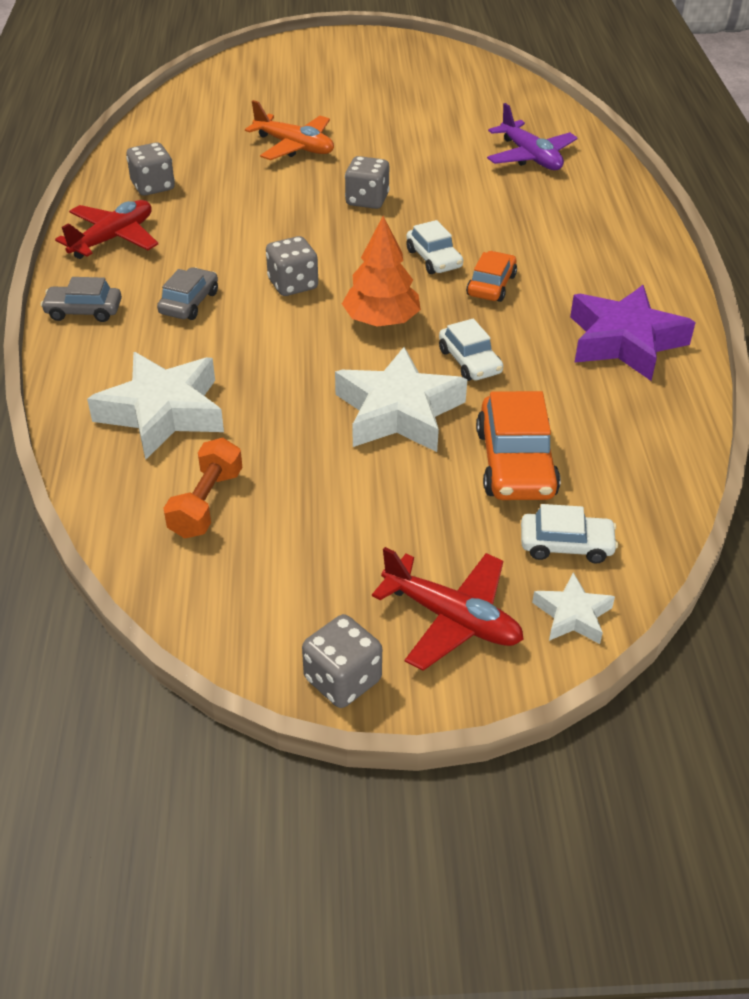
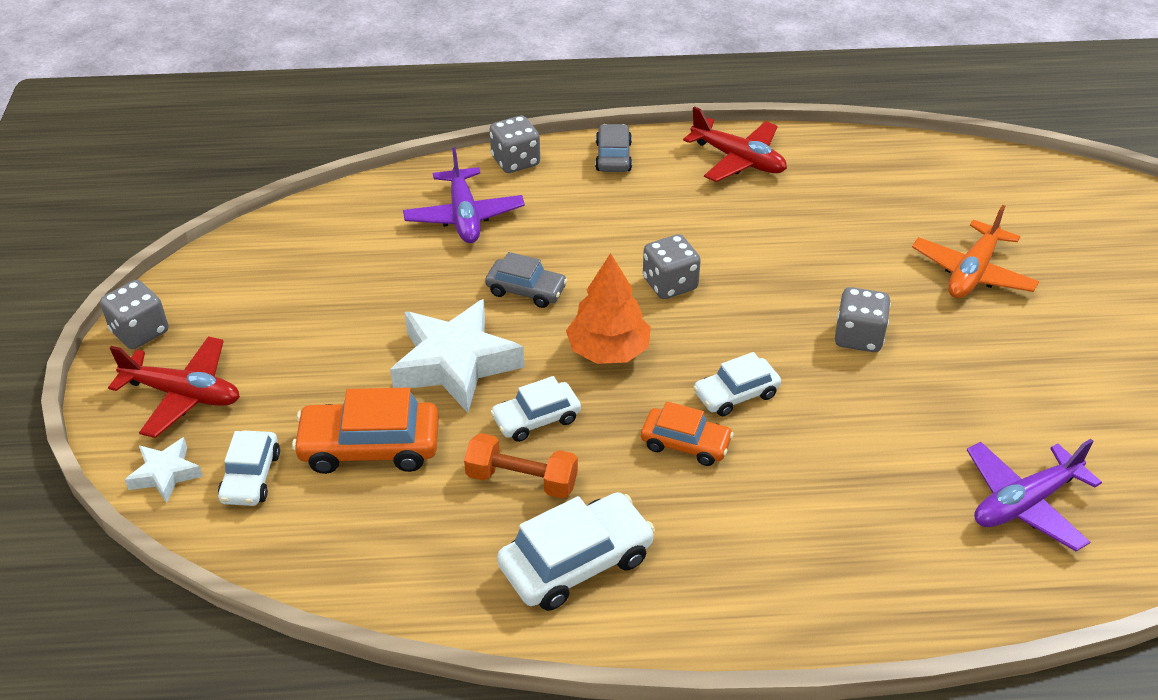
camera: 90 degrees right, 0 degrees up
white star [87,352,224,460] -> purple plane [403,148,525,243]
grey dice [126,142,175,196] -> grey dice moved to [490,116,540,173]
grey car [157,267,218,320] -> grey car moved to [485,252,567,308]
orange dumbbell [163,438,242,539] -> orange dumbbell moved to [464,433,578,499]
red plane [372,547,524,671] -> red plane turned 105 degrees counterclockwise [108,336,240,438]
purple star [570,285,696,381] -> white car [497,492,655,611]

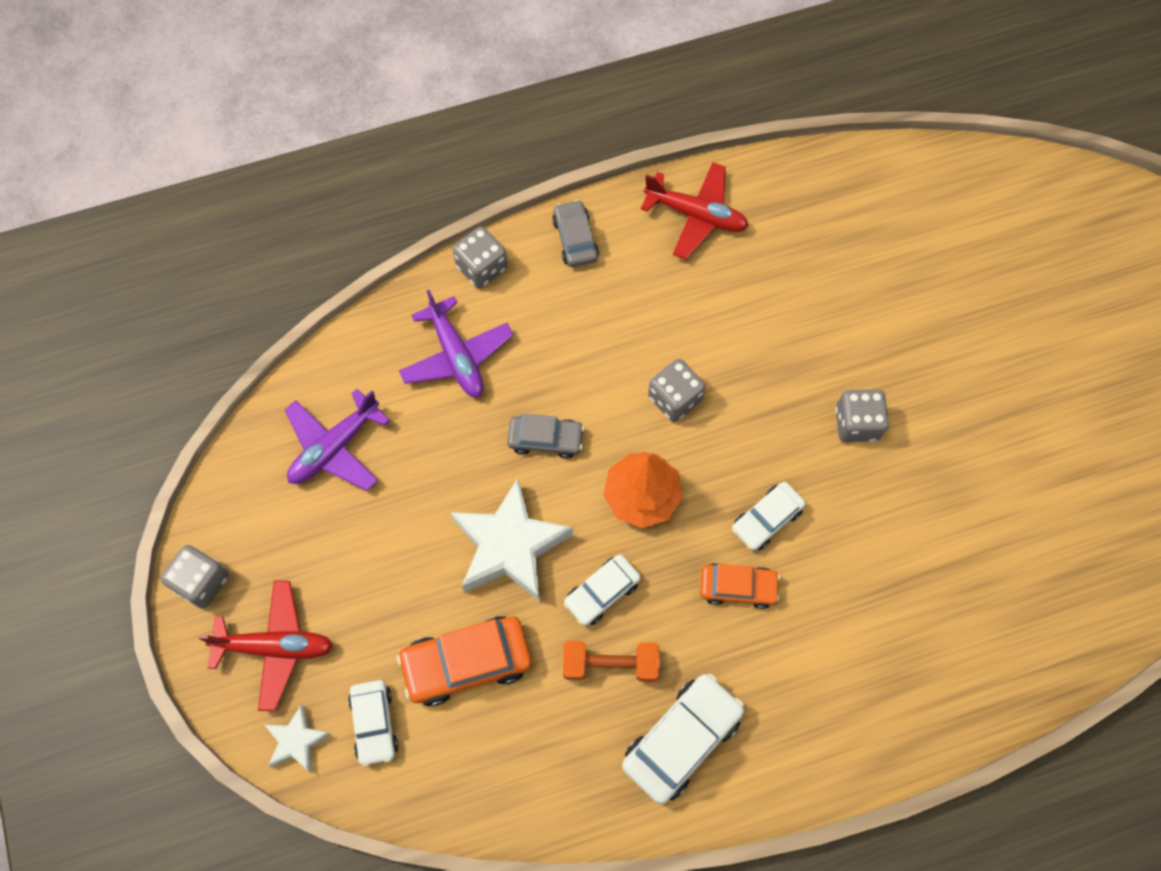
camera: 15 degrees left, 25 degrees up
orange plane [912,205,1039,298] -> none
purple plane [967,439,1102,551] -> purple plane moved to [285,389,390,491]

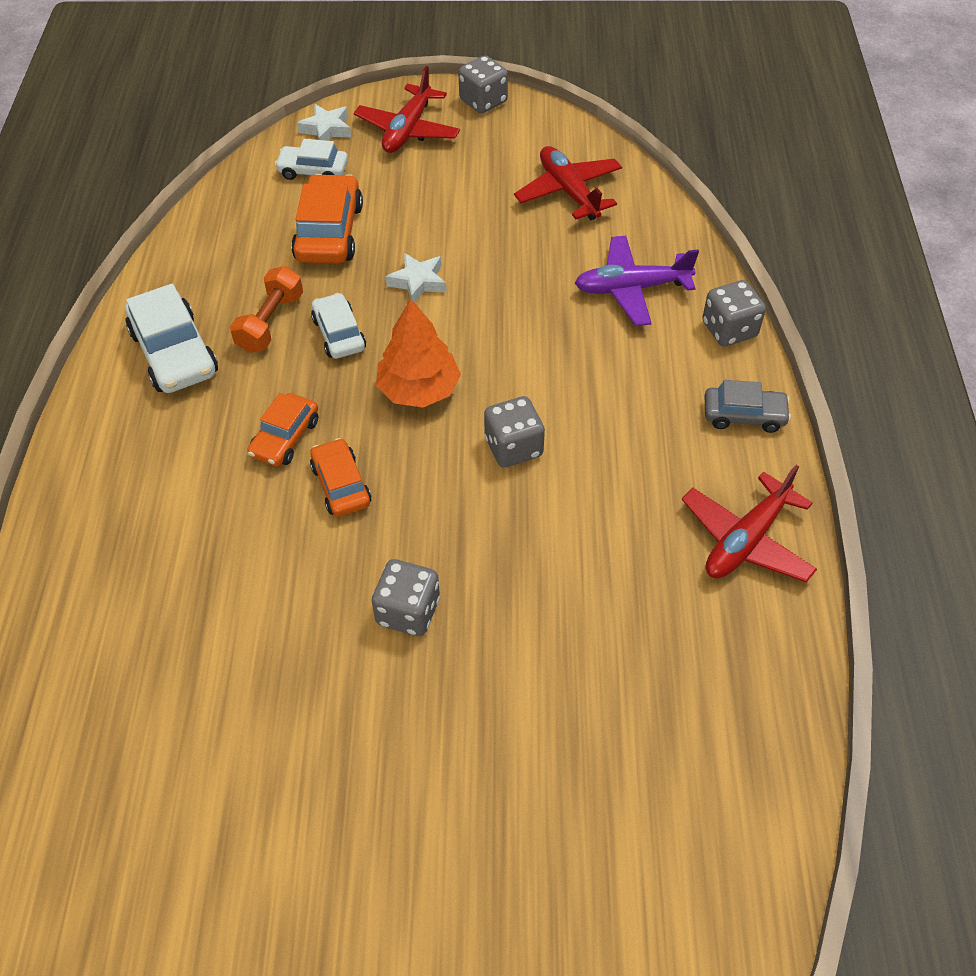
camera: 110 degrees right, 15 degrees down
purple plane [285,389,390,491] -> red plane [514,146,622,220]
white star [450,478,573,601] -> white star [386,253,447,303], size x0.51
grey car [507,414,584,459] -> none
white car [732,482,806,551] -> orange car [310,438,372,517]

